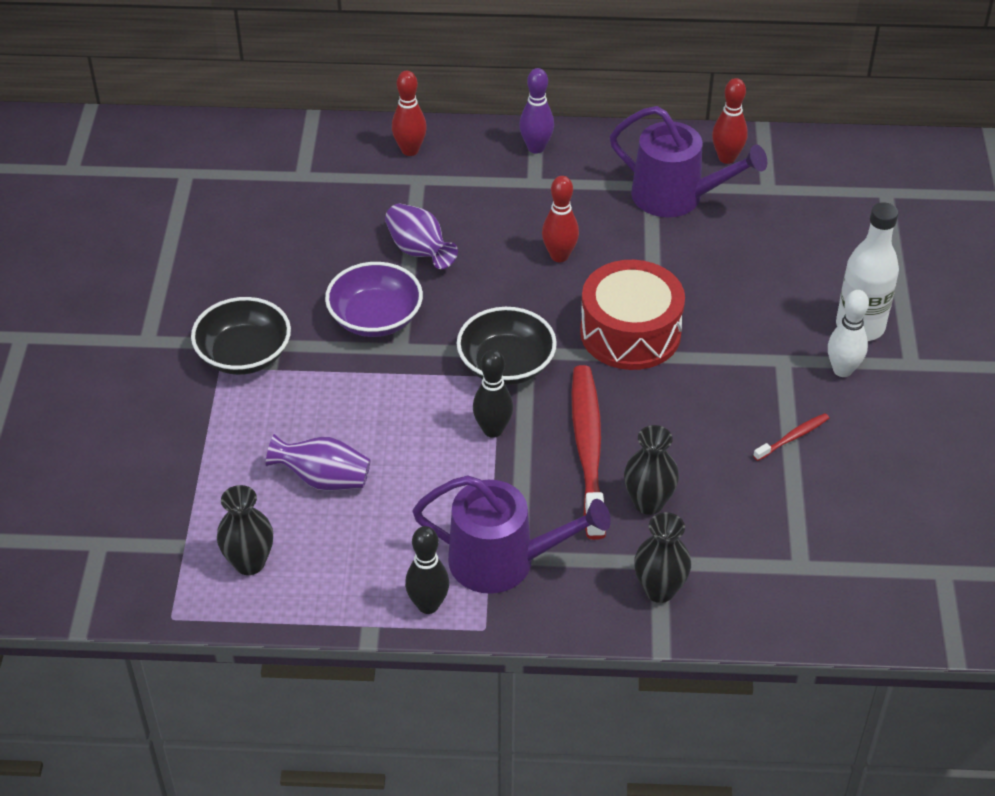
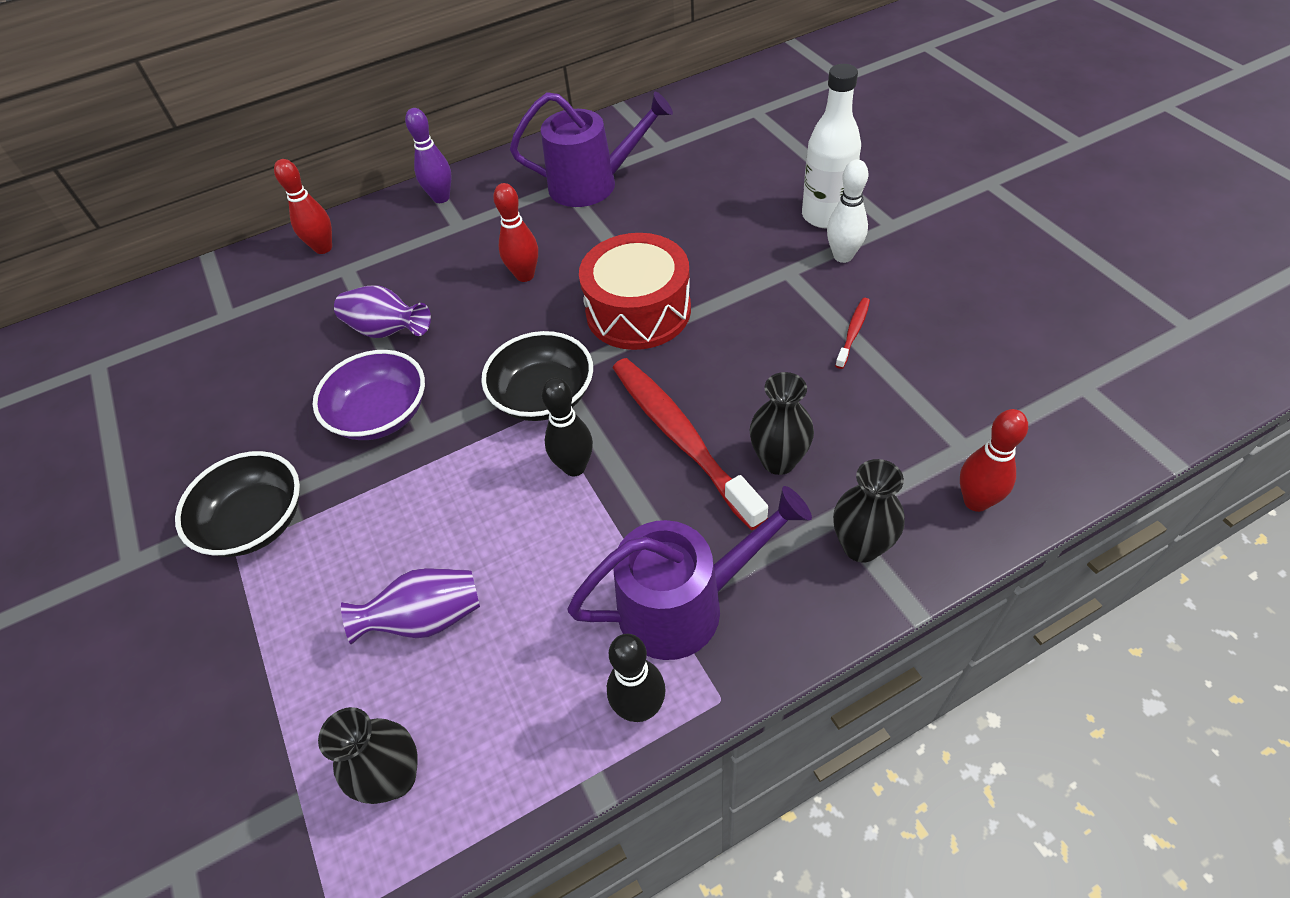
camera: 25 degrees left, 5 degrees up
red bowling pin [712,78,748,164] -> red bowling pin moved to [960,409,1028,512]

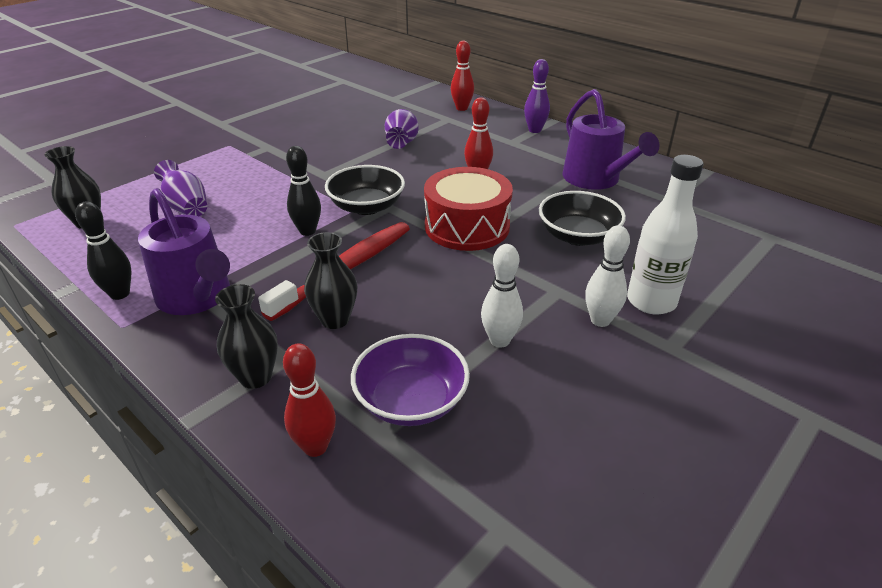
camera: 65 degrees right, 15 degrees down
black bowl [175,451,300,557] -> black bowl moved to [539,191,626,246]
purple bowl [312,350,425,440] -> purple bowl moved to [351,334,470,426]
red toothbrush [835,298,870,369] -> white bowling pin [481,244,523,348]

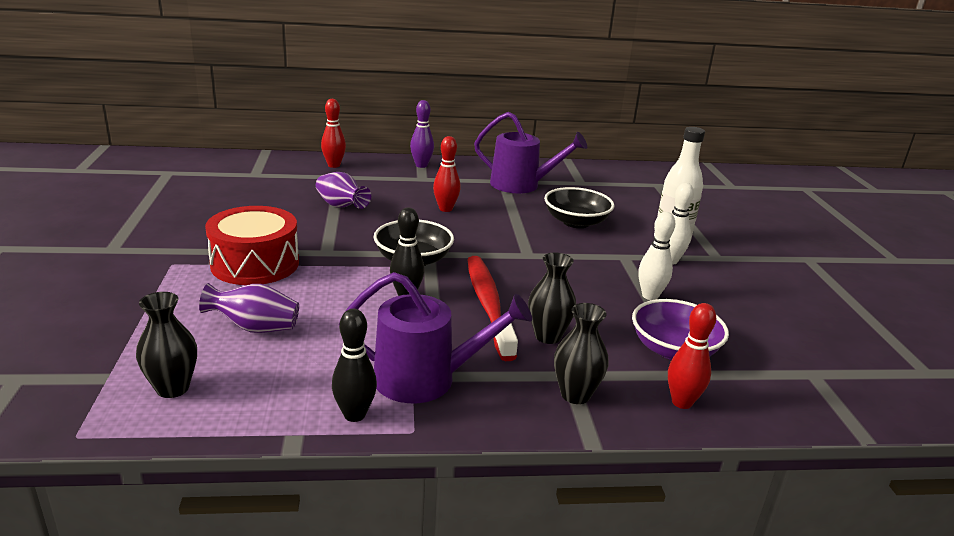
camera: 50 degrees left, 10 degrees down
red drum [424,167,513,251] -> red drum moved to [205,206,299,285]

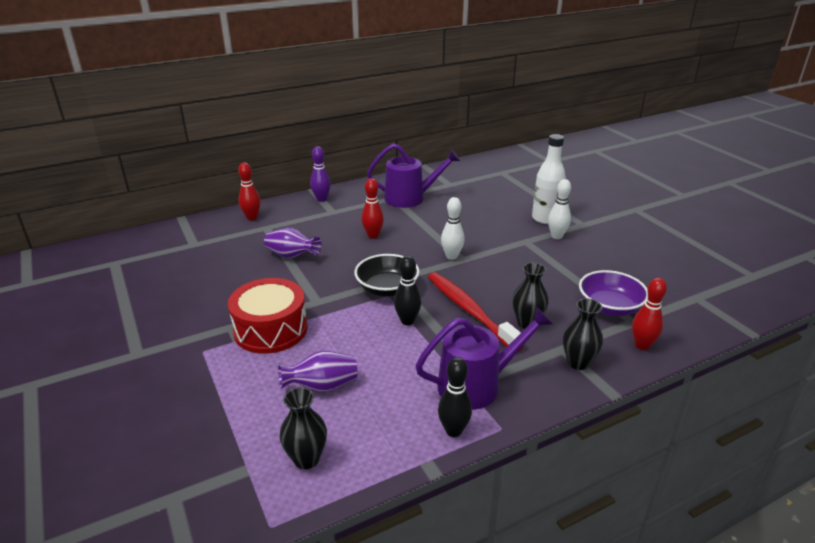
camera: 20 degrees left, 5 degrees up
black bowl [544,187,614,228] -> none
white bowling pin [638,212,675,300] -> white bowling pin moved to [441,197,465,260]

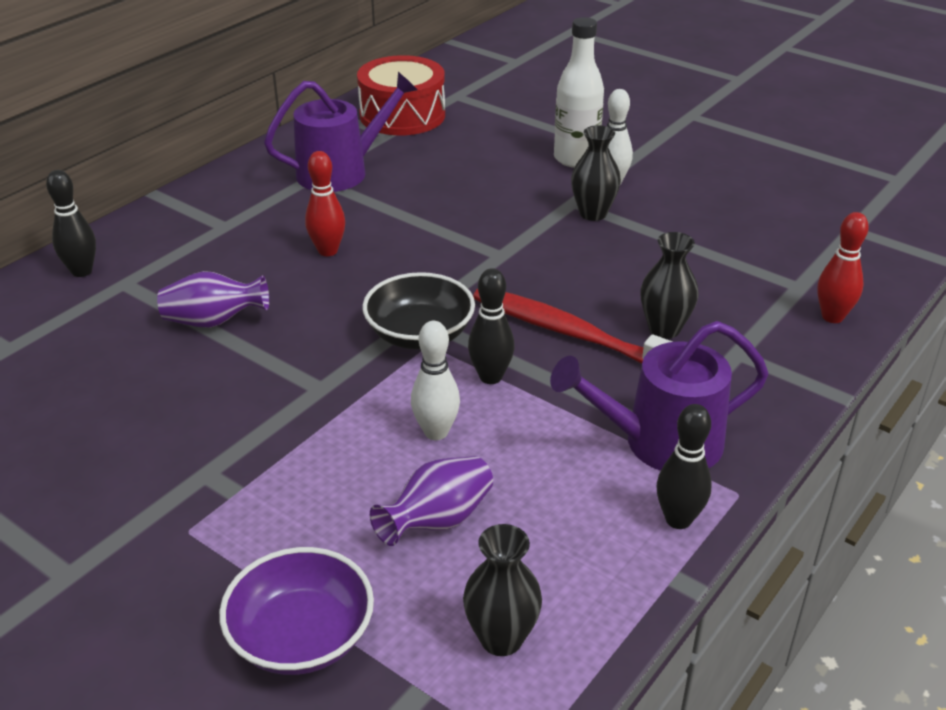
camera: 25 degrees left, 5 degrees up
red drum [228,278,308,354] -> red drum moved to [357,55,445,135]
red bowling pin [238,163,261,220] -> black bowling pin [46,170,96,277]
purple bowling pin [310,146,331,202] -> none
purple watering can [416,307,552,410] -> purple watering can turned 150 degrees counterclockwise [550,321,769,471]
white bowling pin [441,197,465,260] -> white bowling pin moved to [411,321,460,440]
black vase [563,299,603,370] -> black vase moved to [571,125,621,221]
purple bowl [579,270,648,316] -> purple bowl moved to [219,547,374,675]

